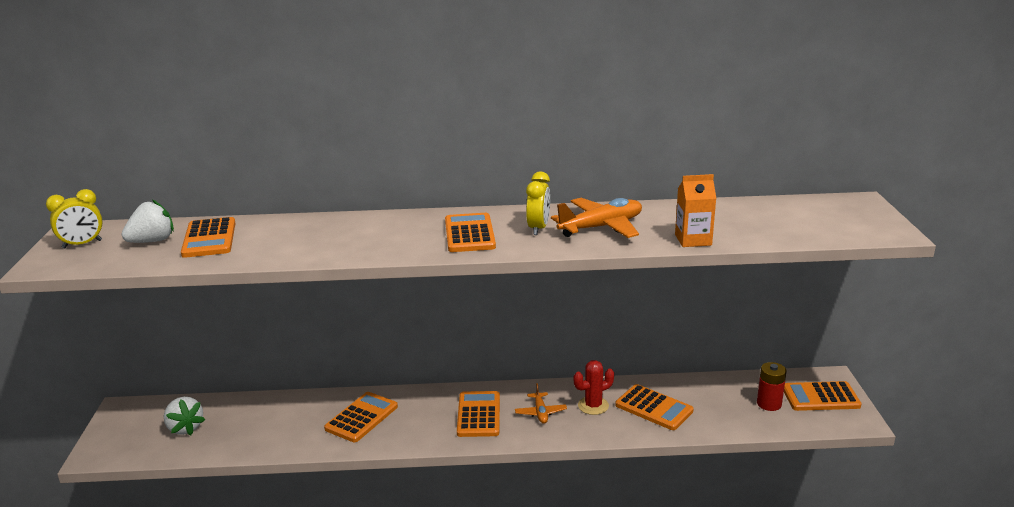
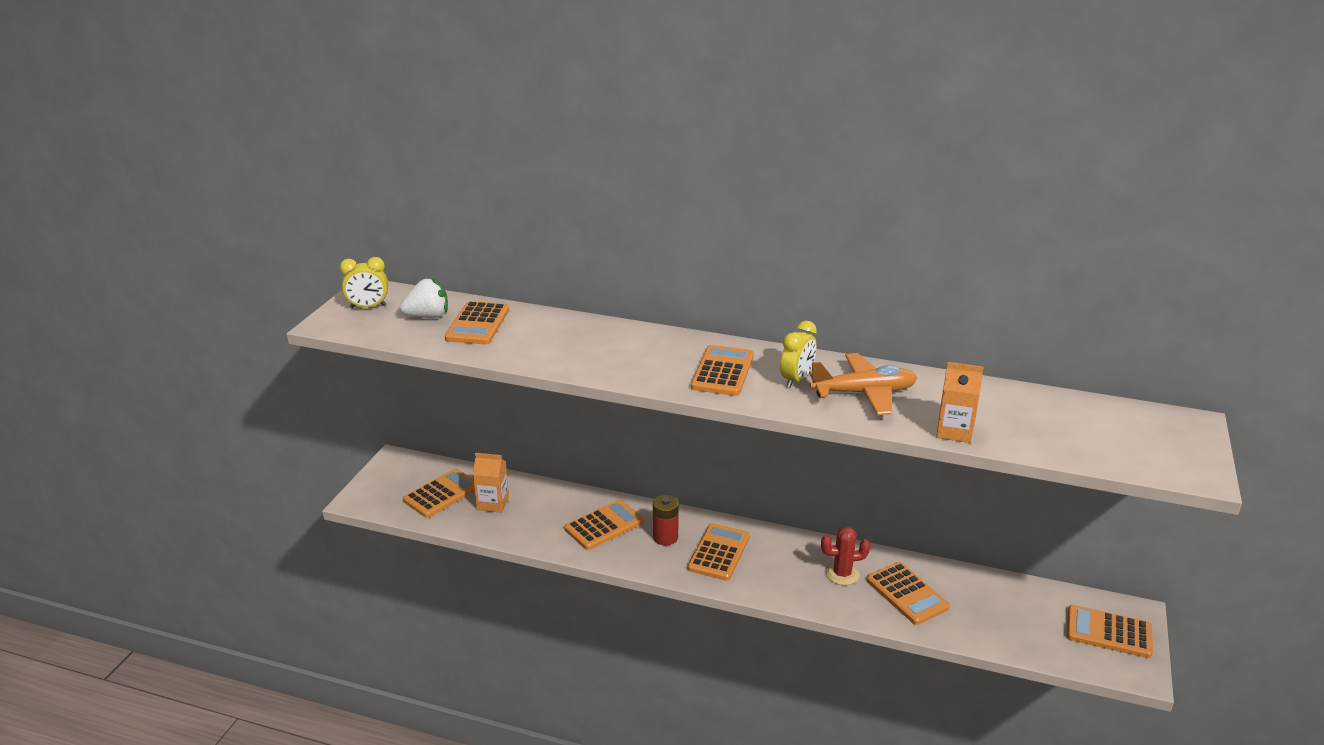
camera: 20 degrees right, 5 degrees up
white strawberry [164,397,205,435] -> orange calculator [403,469,475,518]
orange plane [515,383,567,424] -> none
red battery [757,362,787,411] -> red battery moved to [653,495,679,545]
none -> orange carton [473,453,509,513]

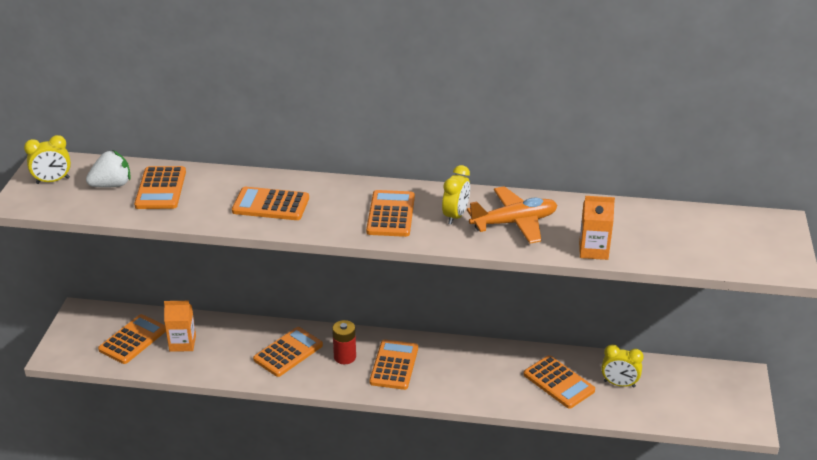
camera: 10 degrees left, 5 degrees up
red cactus [821,526,871,585] -> none
orange calculator [1066,605,1153,658] -> orange calculator moved to [232,187,309,220]
none -> yellow clock [601,344,644,387]

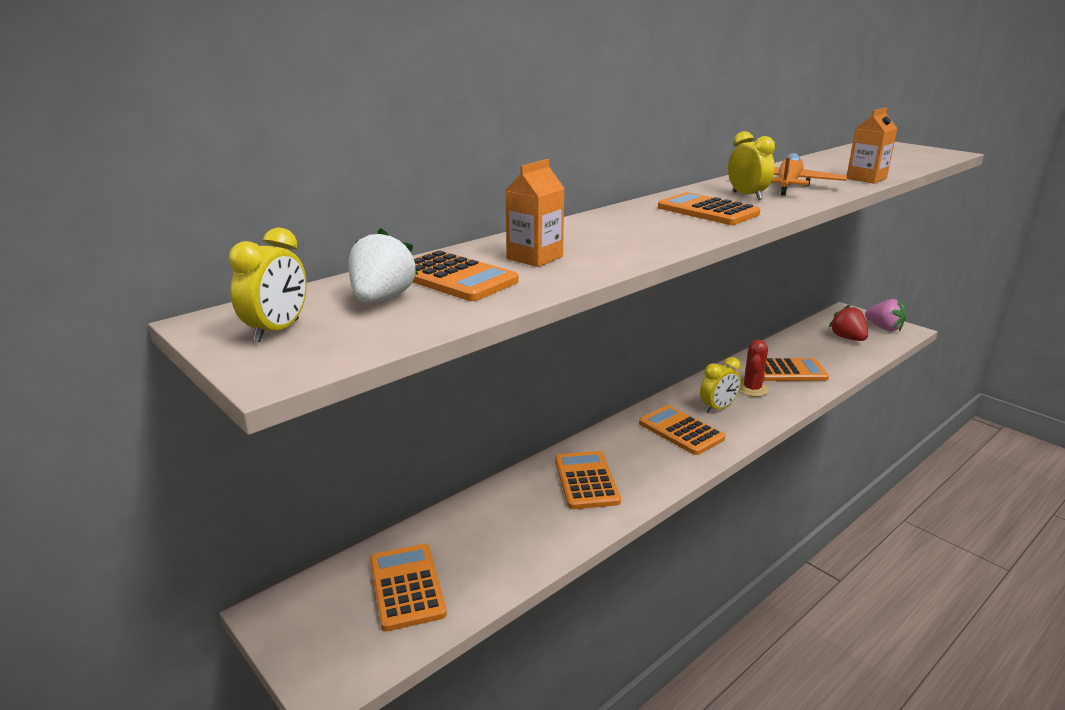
camera: 50 degrees left, 10 degrees down
orange carton [164,301,196,352] -> orange carton moved to [505,159,565,267]
orange calculator [232,187,309,220] -> none
red battery [332,320,356,364] -> none
yellow clock [601,344,644,387] -> yellow clock moved to [700,357,741,413]
none -> red cactus [739,340,769,397]
none -> red strawberry [829,305,868,341]
none -> pink strawberry [865,299,906,331]

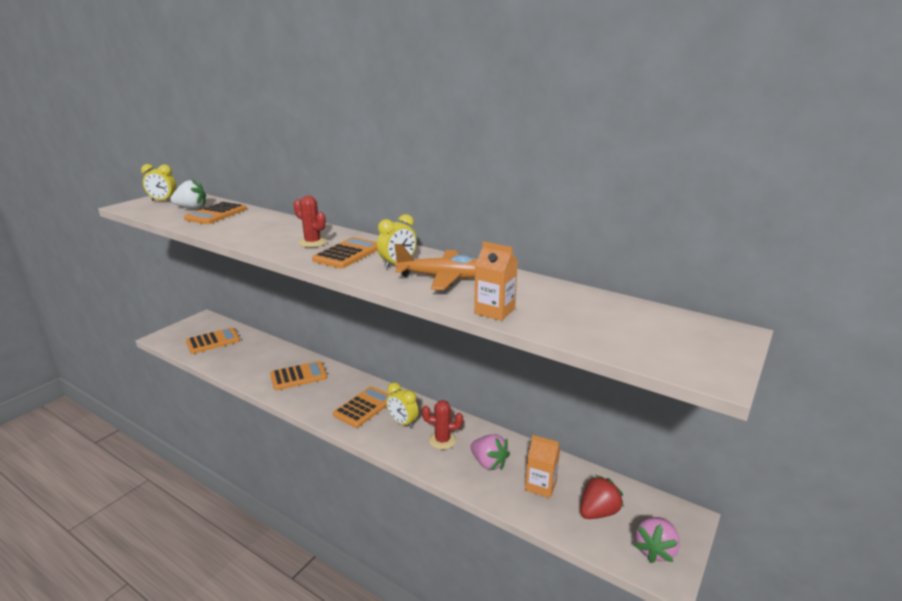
camera: 75 degrees right, 0 degrees up
orange carton [505,159,565,267] -> orange carton moved to [525,435,561,498]
orange calculator [763,358,829,381] -> pink strawberry [470,434,510,470]
none -> red cactus [293,196,327,247]

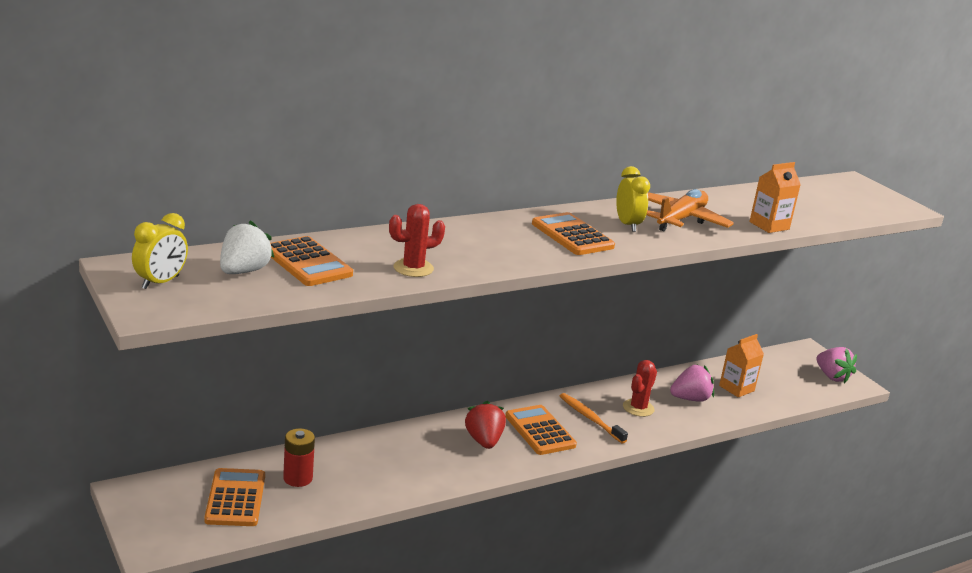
camera: 65 degrees left, 0 degrees up
orange calculator [270,361,327,390] -> none
red cactus [293,196,327,247] -> red cactus moved to [389,204,445,277]
yellow clock [386,382,419,429] -> orange toothbrush [560,393,628,444]
red strawberry [580,475,624,519] -> red strawberry moved to [465,401,506,449]
none -> red battery [283,428,315,487]

